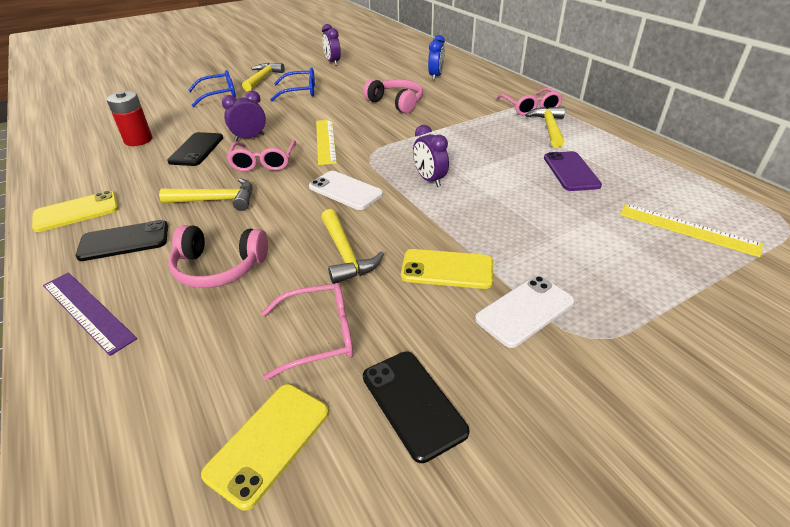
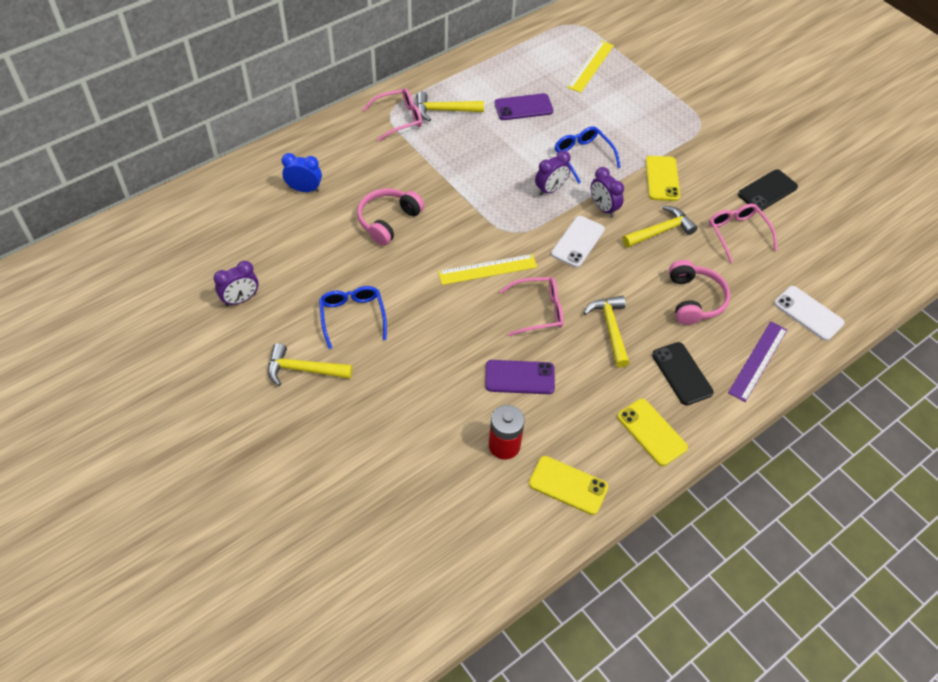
camera: 100 degrees left, 15 degrees up
black phone [167,132,223,166] -> purple phone [485,360,555,394]
blue glasses [188,70,236,107] -> blue glasses moved to [555,126,621,183]
yellow phone [201,384,329,510] -> yellow phone moved to [529,456,608,515]
purple clock [222,90,266,141] -> purple clock moved to [591,167,624,217]
white phone [475,276,574,348] -> white phone moved to [774,286,844,341]

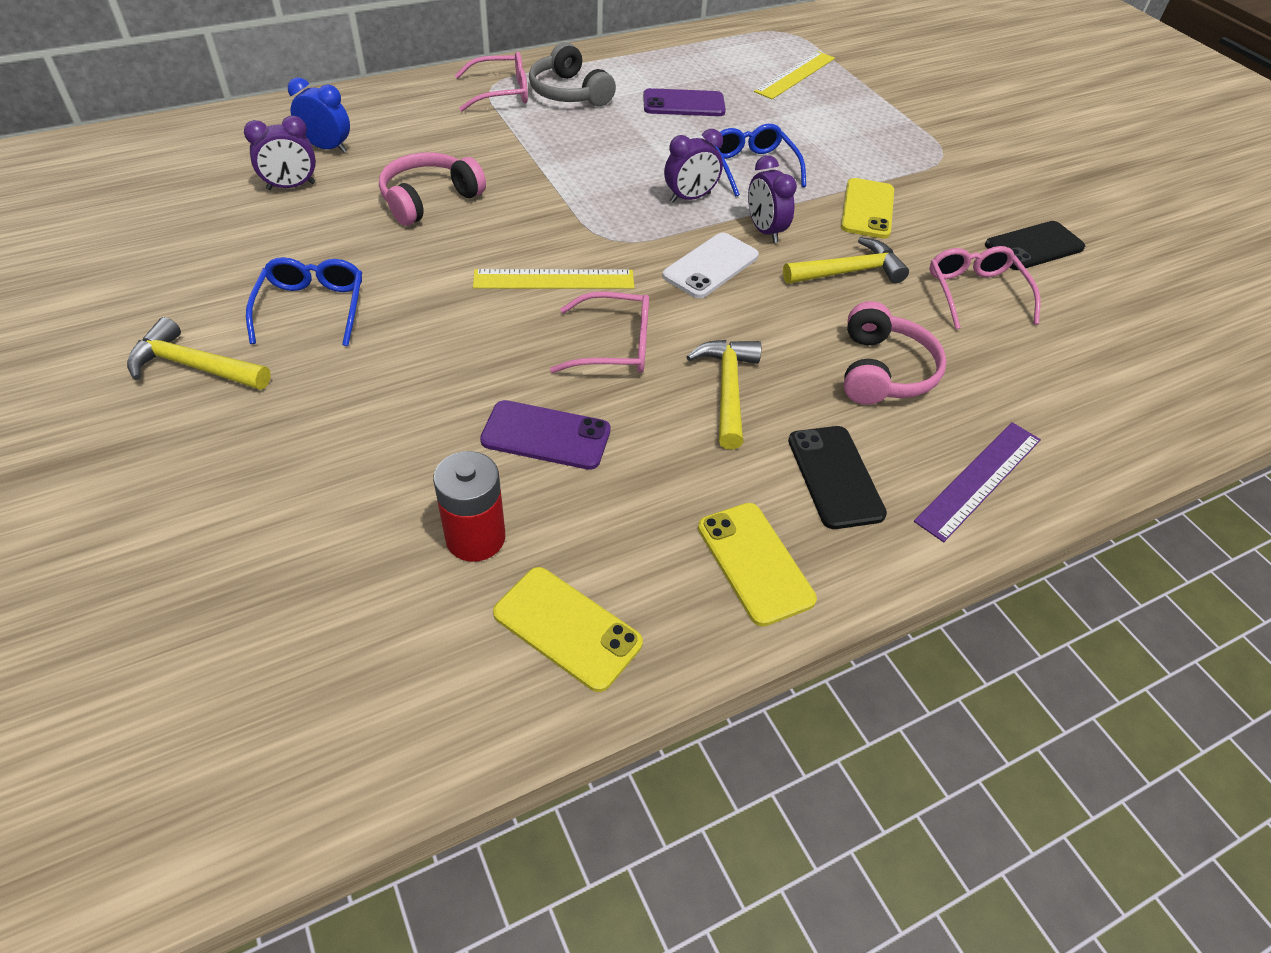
camera: 10 degrees right, 5 degrees down
purple clock [214,261,259,306] -> purple clock moved to [244,116,316,190]
yellow hammer [416,92,484,122] -> grey headphones [529,42,616,106]
white phone [774,286,844,341] -> none

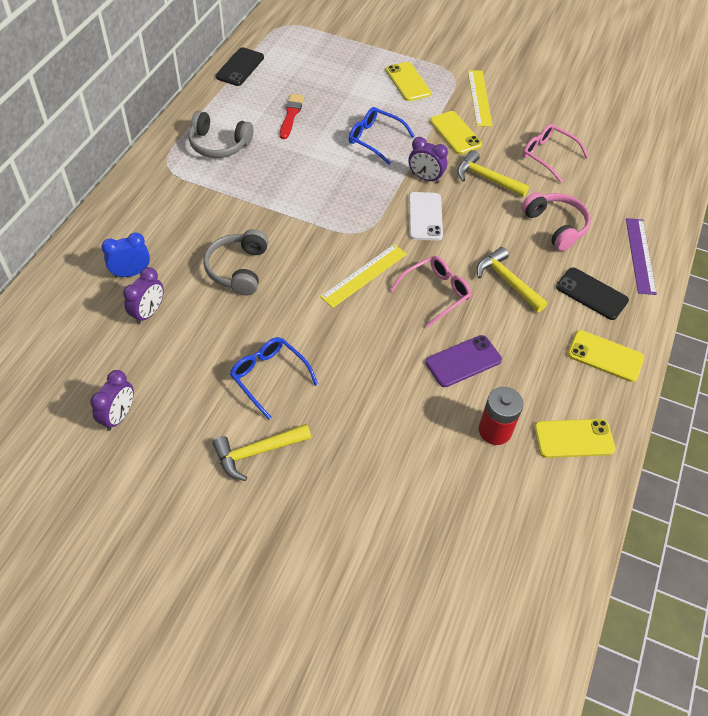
camera: 40 degrees left, 5 degrees up
pink headphones [379,152,486,226] -> grey headphones [203,229,268,295]
pink glasses [455,52,528,111] -> none
purple phone [643,88,726,116] -> red brush [280,94,304,139]
purple clock [664,129,723,203] -> purple clock moved to [90,370,134,431]
yellow ruler [754,51,835,99] -> yellow ruler moved to [468,70,493,127]
yellow hammer [783,237,909,284] -> yellow hammer turned 90 degrees counterclockwise [457,150,529,197]
black phone [985,221,1085,270] -> black phone moved to [216,47,264,86]
none -> yellow phone [386,62,431,101]

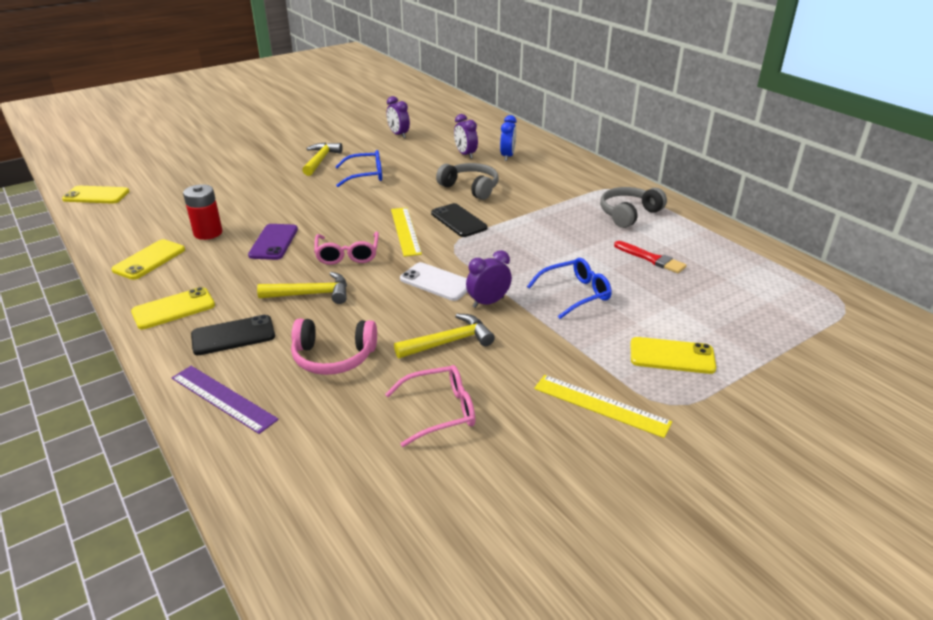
camera: 125 degrees right, 20 degrees down
black phone [216,47,264,86] -> black phone moved to [431,203,488,237]
yellow phone [430,111,482,154] -> yellow phone moved to [62,186,130,204]

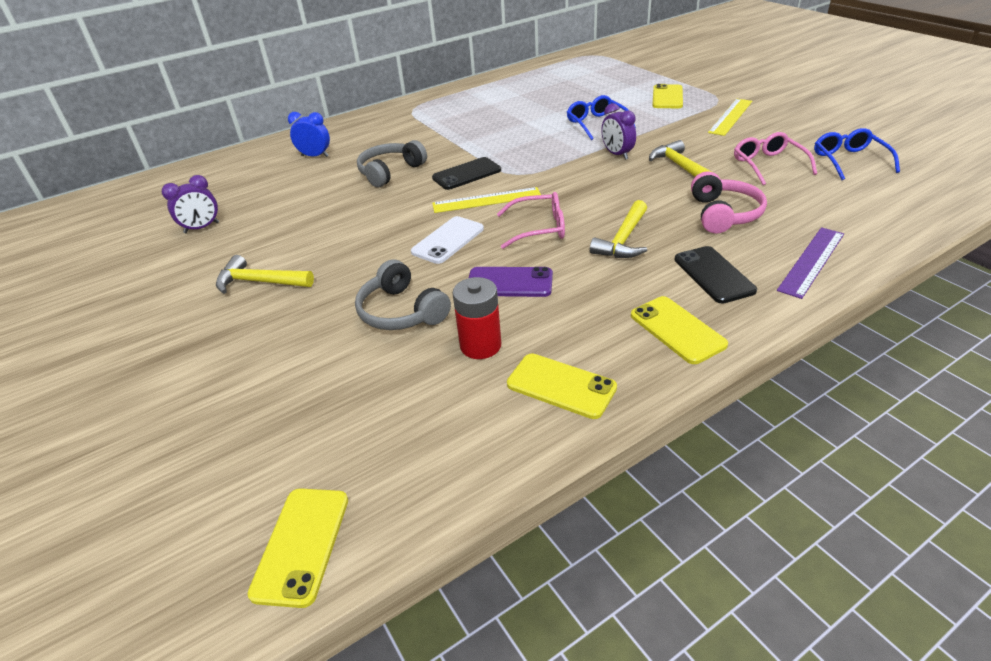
camera: 85 degrees left, 5 degrees up
yellow hammer [257,272,347,304] -> yellow hammer turned 150 degrees counterclockwise [590,200,647,258]
blue glasses [335,150,382,187] -> blue glasses moved to [814,128,900,180]
white phone [400,262,467,301] -> white phone moved to [411,216,484,264]
purple clock [454,114,478,159] -> none
grey headphones [600,187,667,228] -> grey headphones moved to [355,260,451,330]
red brush [614,241,687,273] -> none

